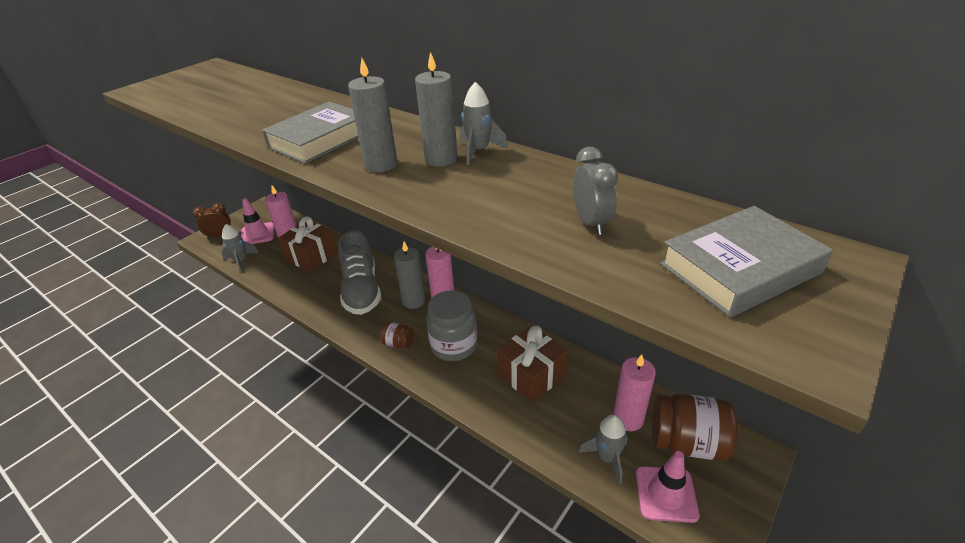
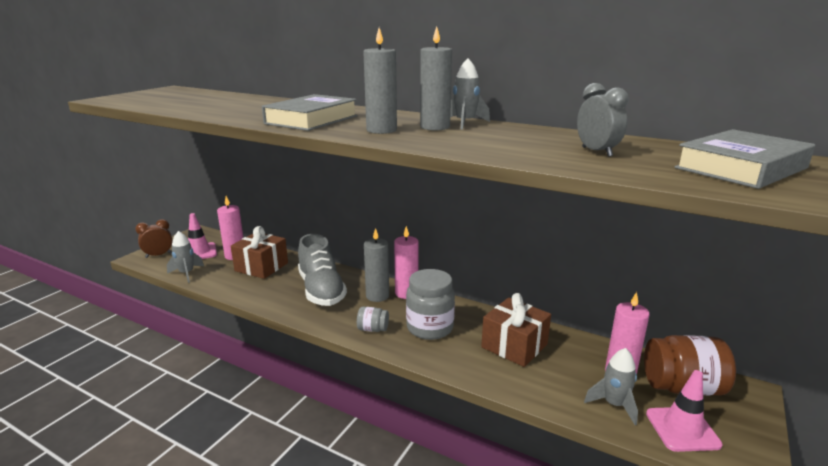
camera: 10 degrees left, 15 degrees down
brown jar [380,322,414,348] -> grey jar [357,306,389,332]

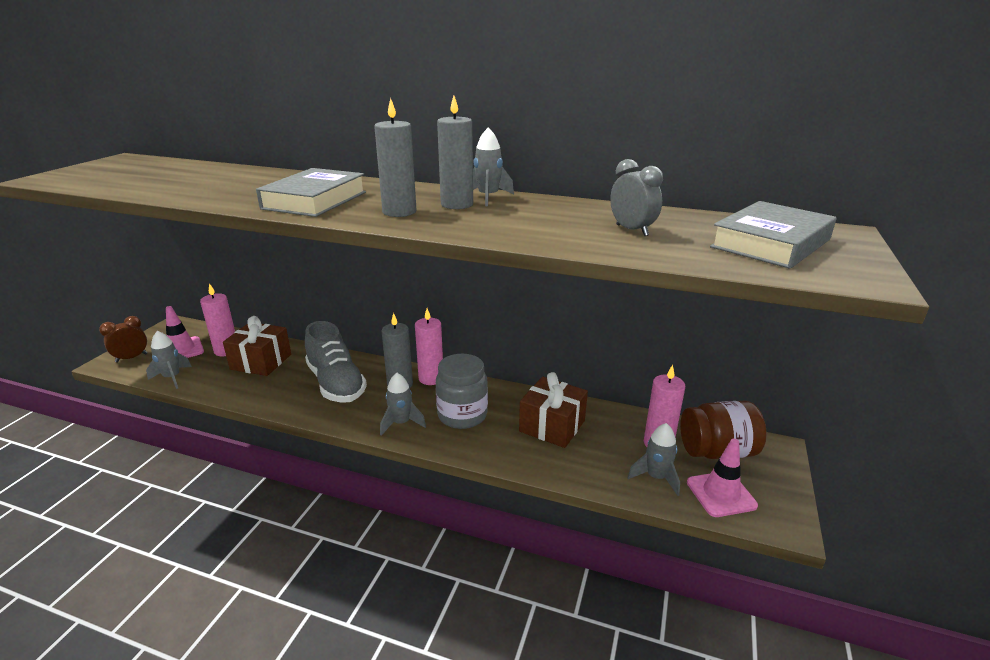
camera: 10 degrees left, 5 degrees up
grey jar [357,306,389,332] -> grey rocket [380,373,426,436]

